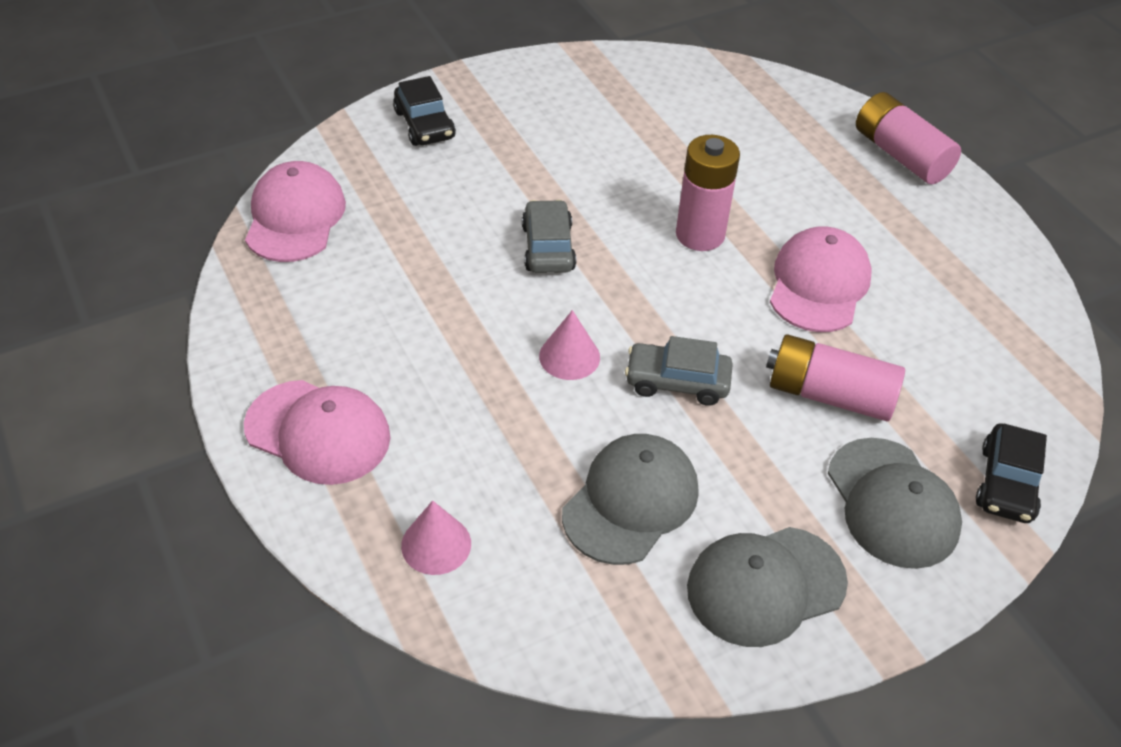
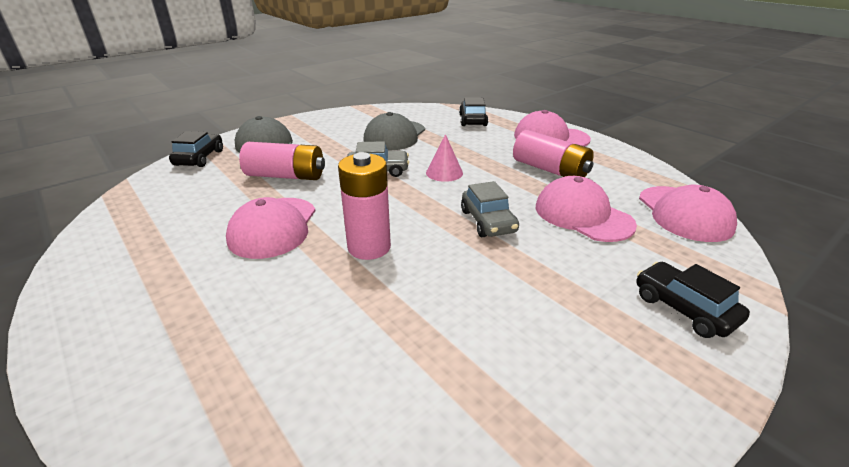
camera: 170 degrees right, 15 degrees down
pink cone [401,501,471,575] -> black car [459,98,488,126]
grey cap [687,527,848,647] -> none
pink battery [856,92,961,184] -> pink battery moved to [513,130,594,177]
none -> pink cap [536,176,637,242]

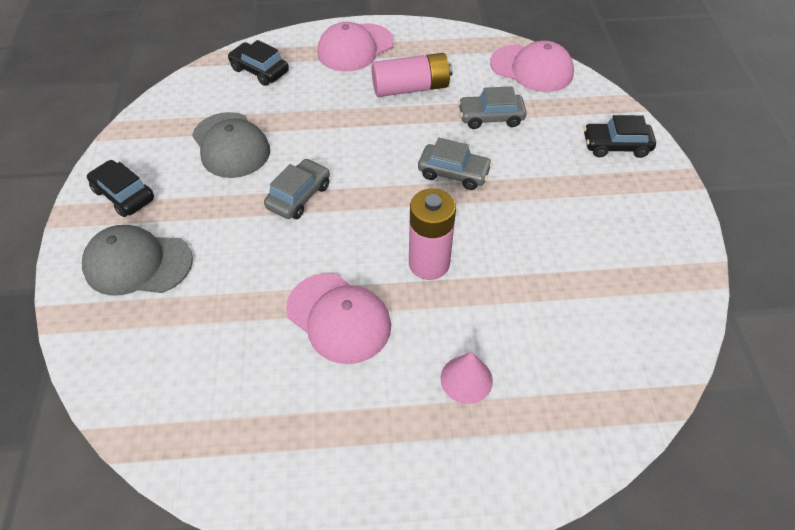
camera: 55 degrees left, 20 degrees up
black car [169,131,223,167] -> black car moved to [87,160,154,217]
pink battery [239,142,325,180] -> none
pink cone [426,134,463,182] -> pink cone moved to [440,352,493,404]
pink cap [536,176,637,242] -> grey car [458,86,527,129]

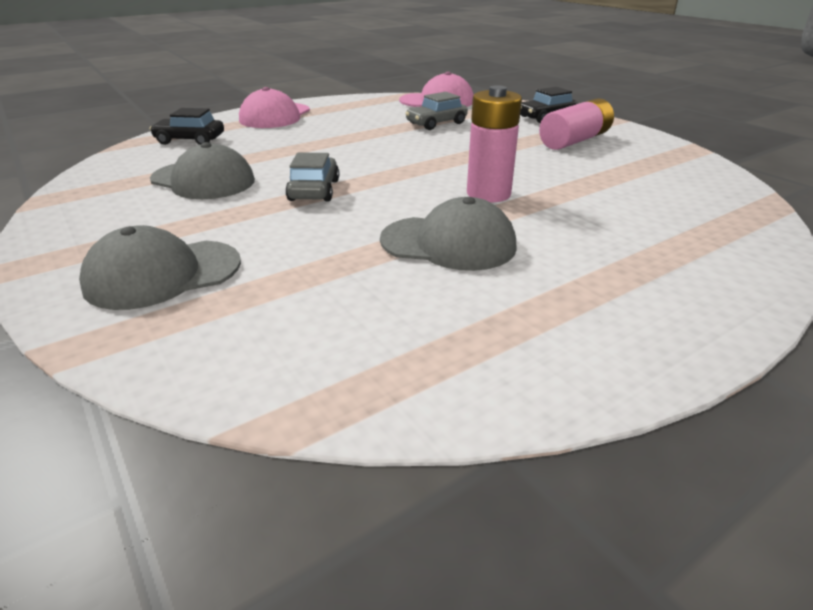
camera: 30 degrees left, 20 degrees down
black car [87,160,154,217] -> none
pink cap [286,273,391,364] -> grey cap [380,197,517,271]
pink battery [371,53,453,97] -> pink battery moved to [539,98,614,150]
grey car [418,138,493,190] -> none
pink cone [440,352,493,404] -> none

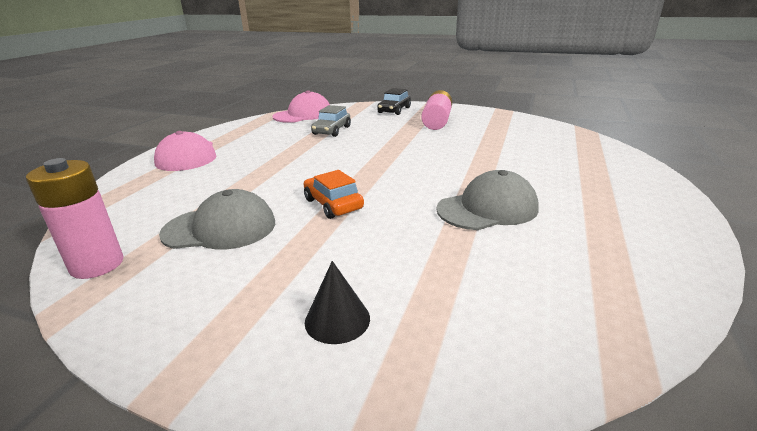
camera: 35 degrees left, 5 degrees down
grey cap [79,225,241,310] -> black cone [305,261,370,344]
black car [150,108,224,145] -> none
grey car [285,153,339,202] -> orange car [304,170,364,219]
pink battery [467,85,522,202] -> pink battery moved to [26,158,124,279]

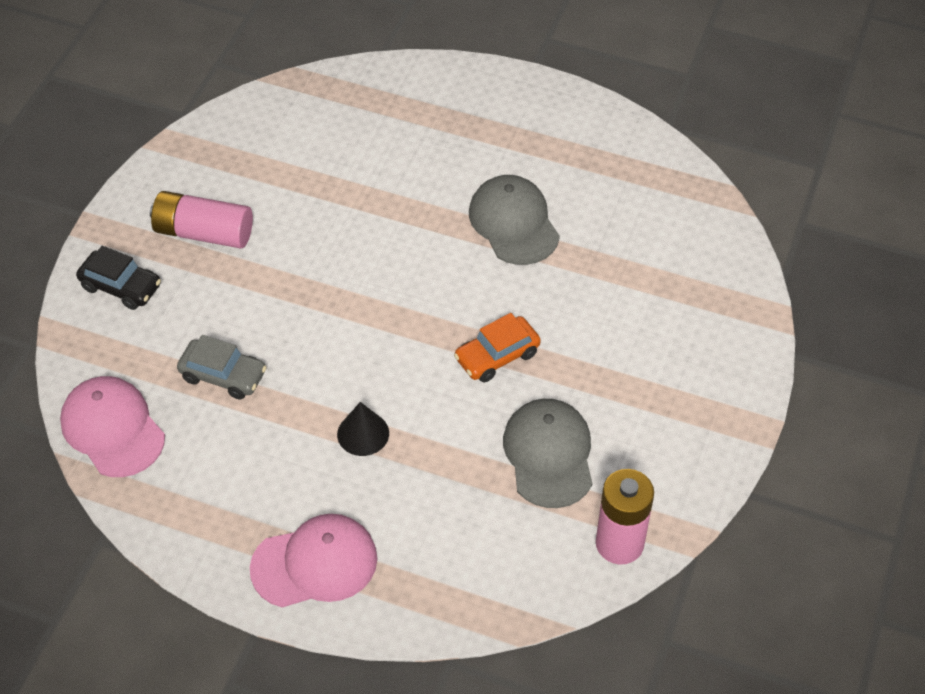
camera: 90 degrees left, 25 degrees up
black cone [305,261,370,344] -> black cone moved to [337,402,389,456]

